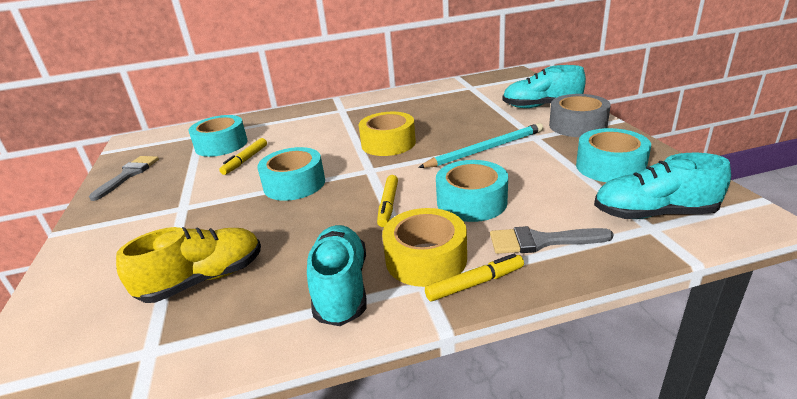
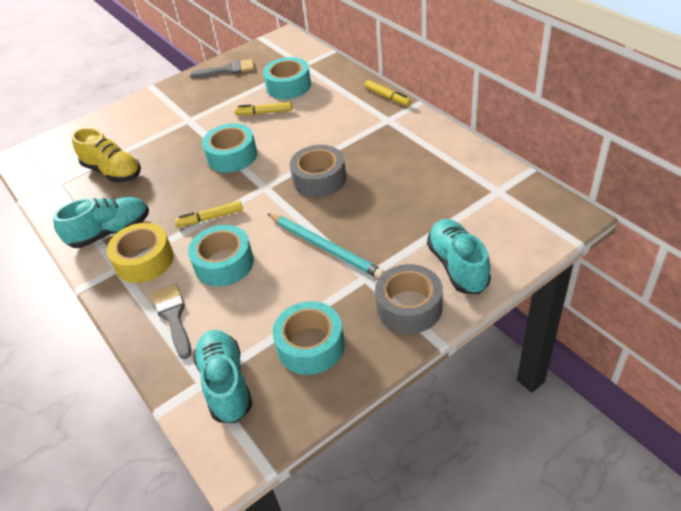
camera: 70 degrees right, 15 degrees up
yellow tape [359,112,416,156] -> grey tape [290,145,346,198]
yellow marker [425,254,524,302] -> yellow marker moved to [364,80,412,106]

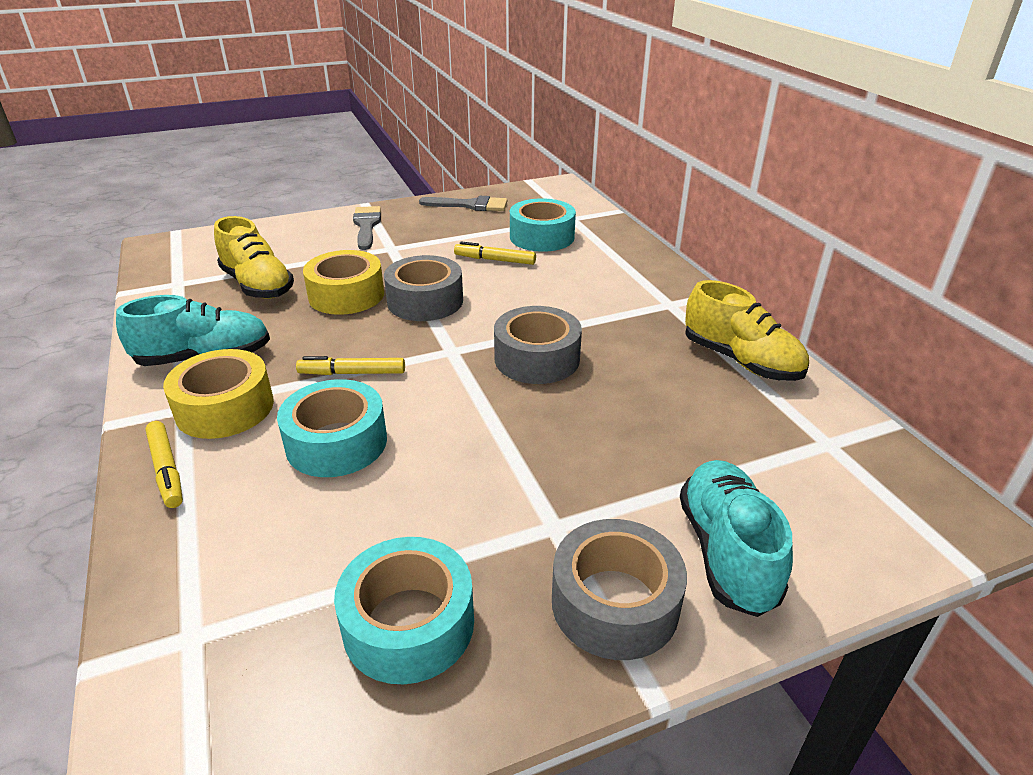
camera: 10 degrees right, 10 degrees down
grey brush [152,284,191,359] -> grey brush moved to [353,206,381,250]
turquoise shoe [193,330,252,423] -> none
turquoise tape [202,123,257,173] -> grey tape [384,255,463,321]
turquoise pencil [267,213,385,279] -> none
yellow marker [364,80,412,106] -> yellow marker moved to [145,421,183,508]
none -> yellow tape [303,250,384,315]
none -> yellow shoe [685,280,809,381]

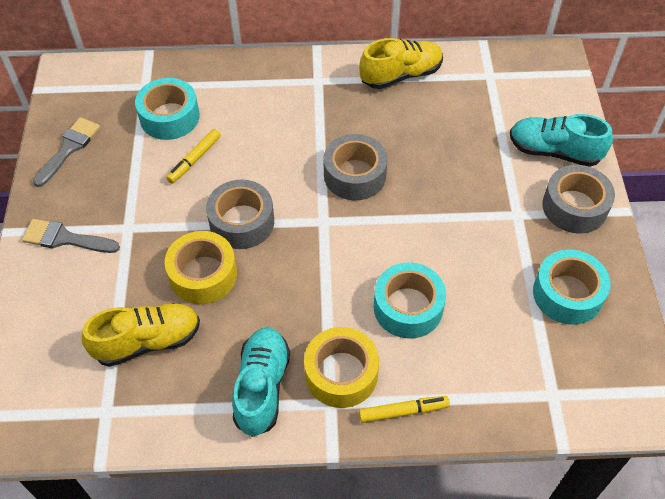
camera: 70 degrees left, 20 degrees up
yellow marker [296,356,405,375] -> none

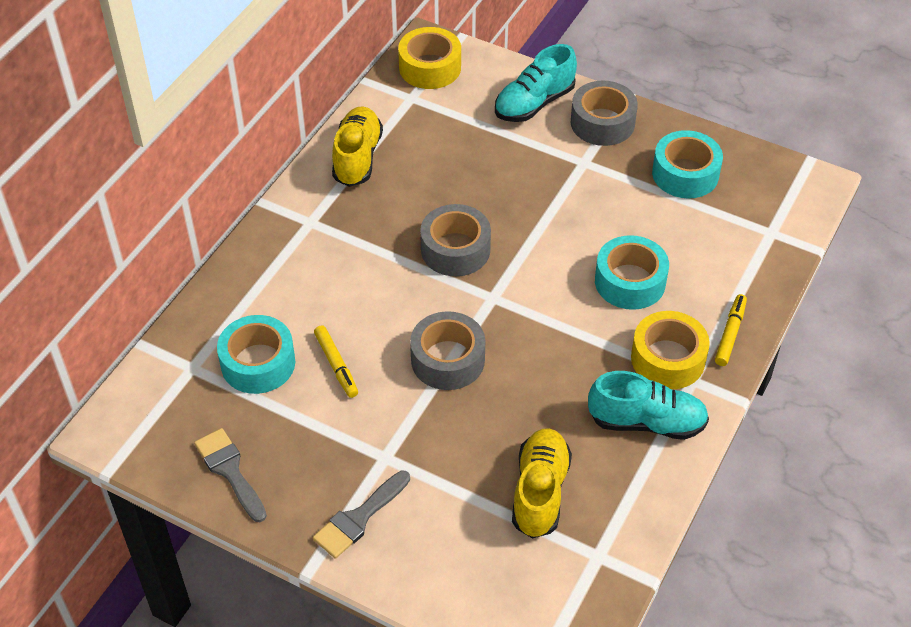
camera: 60 degrees left, 5 degrees down
yellow tape [165,231,237,304] -> yellow tape moved to [398,27,461,89]
turquoise shoe [232,327,290,437] -> turquoise shoe turned 150 degrees clockwise [588,371,709,440]

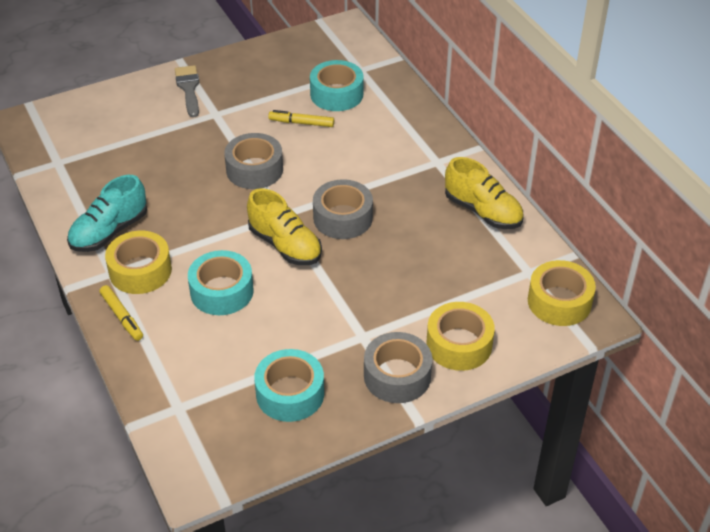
camera: 125 degrees right, 5 degrees down
grey brush [194,428,267,522] -> none
turquoise shoe [495,44,577,122] -> yellow tape [427,302,495,371]
yellow shoe [512,428,572,538] -> yellow shoe moved to [247,188,322,265]

